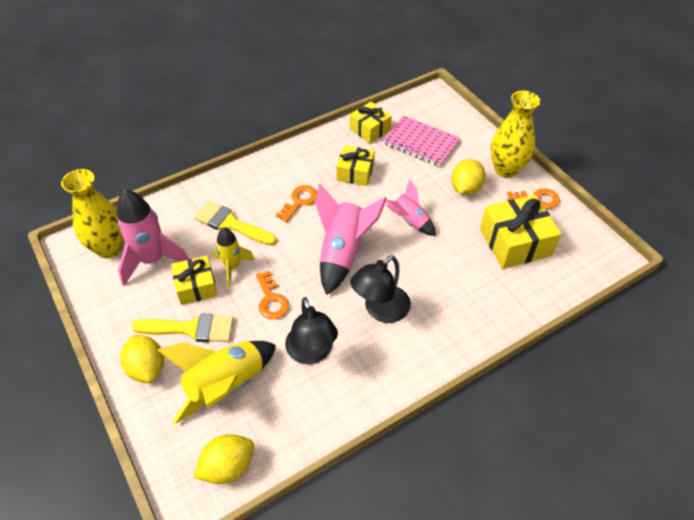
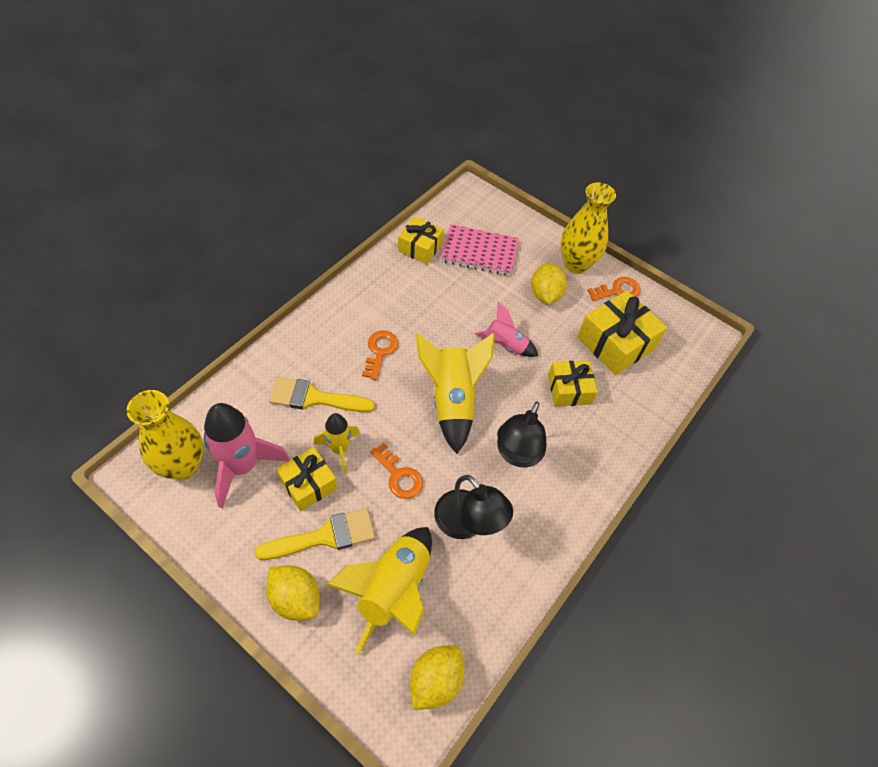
camera: 25 degrees left, 5 degrees up
pink rocket [316,183,387,295] -> yellow rocket [416,333,495,454]
yellow gift [336,145,375,186] -> yellow gift moved to [548,361,598,406]

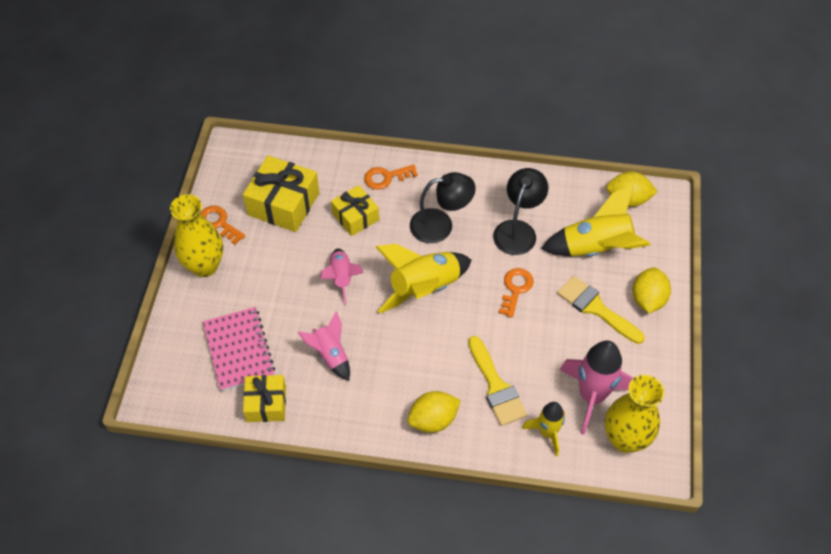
camera: 115 degrees left, 0 degrees up
yellow gift [276,447,338,511] -> none
yellow rocket [314,413,360,474] -> yellow rocket moved to [522,402,565,456]
orange key [362,330,398,380] -> orange key moved to [364,164,418,189]
yellow lemon [531,263,567,304] -> yellow lemon moved to [408,391,461,433]
none -> pink rocket [298,311,350,381]

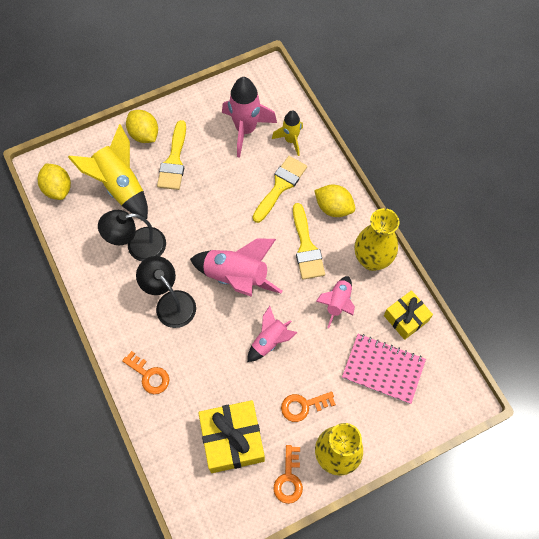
camera: 125 degrees left, 10 degrees up
pink notebook [203,307,275,391] -> pink notebook turned 75 degrees clockwise [342,334,426,404]
yellow gift [331,185,379,236] -> none
yellow rocket [376,244,471,314] -> pink rocket [190,238,282,297]
orange key [499,268,534,317] -> orange key moved to [281,392,336,422]
yellow vase [605,375,664,453] -> yellow vase moved to [355,208,399,271]
yellow lemon [633,267,671,313] -> yellow lemon turned 75 degrees clockwise [126,110,158,143]
none -> yellow brush [293,203,325,280]

